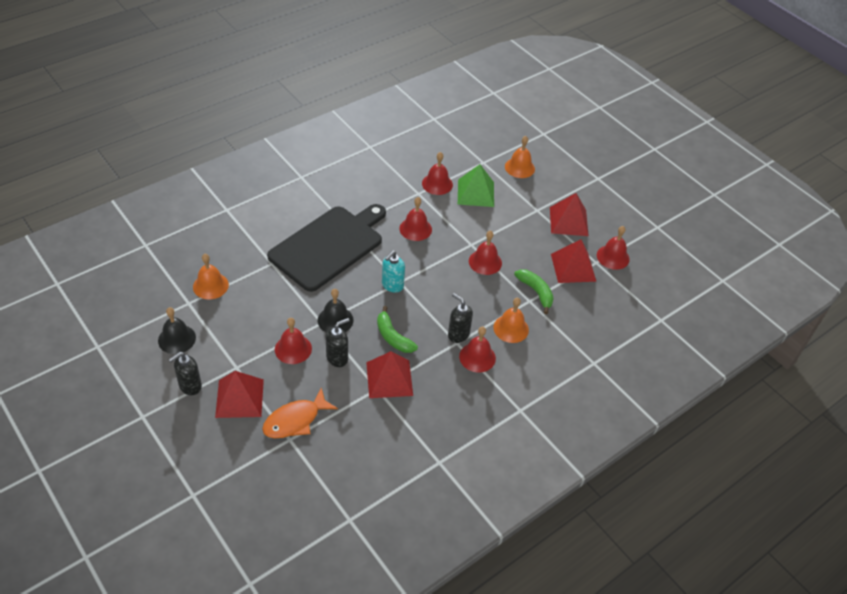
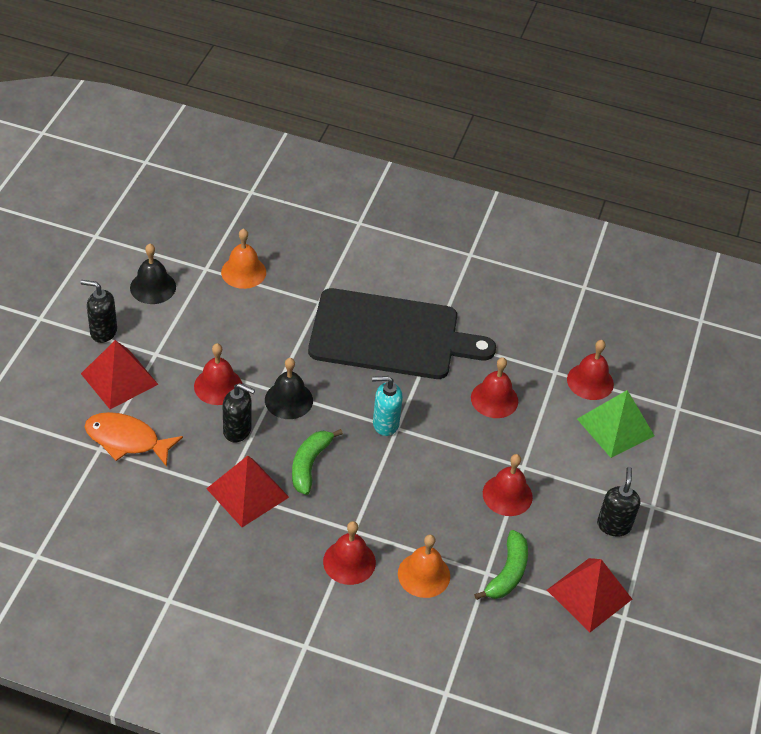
camera: 55 degrees right, 0 degrees up
black soap dispenser [448,293,473,343] -> black soap dispenser moved to [597,467,640,537]
orange bell [505,136,535,178] -> none
red pyramid [550,193,589,236] -> none
red bell [597,226,630,270] -> none

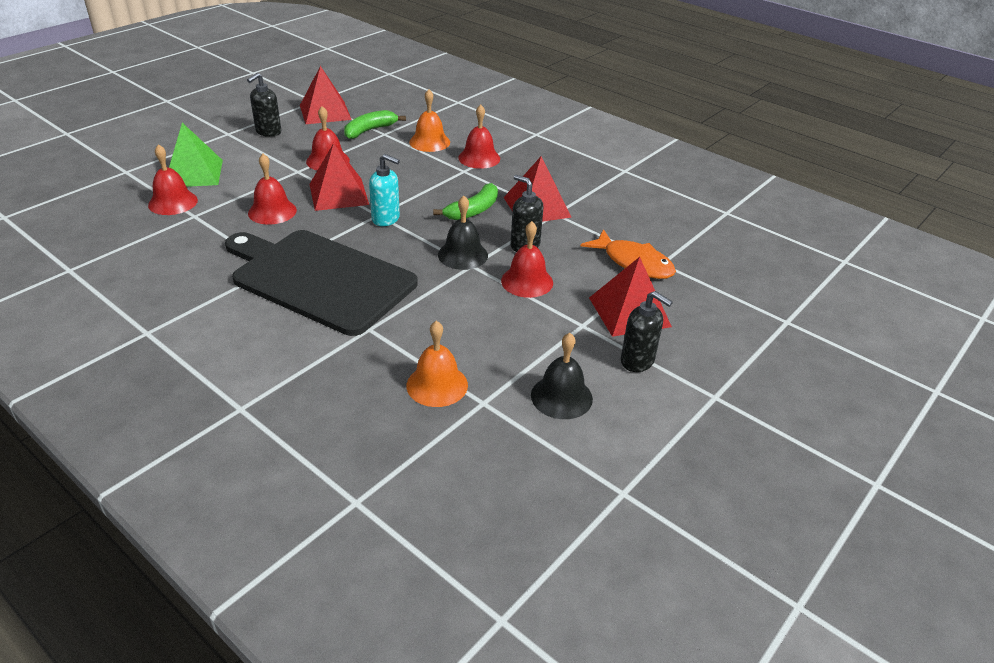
camera: 155 degrees left, 10 degrees down
none -> red pyramid [309,143,369,211]

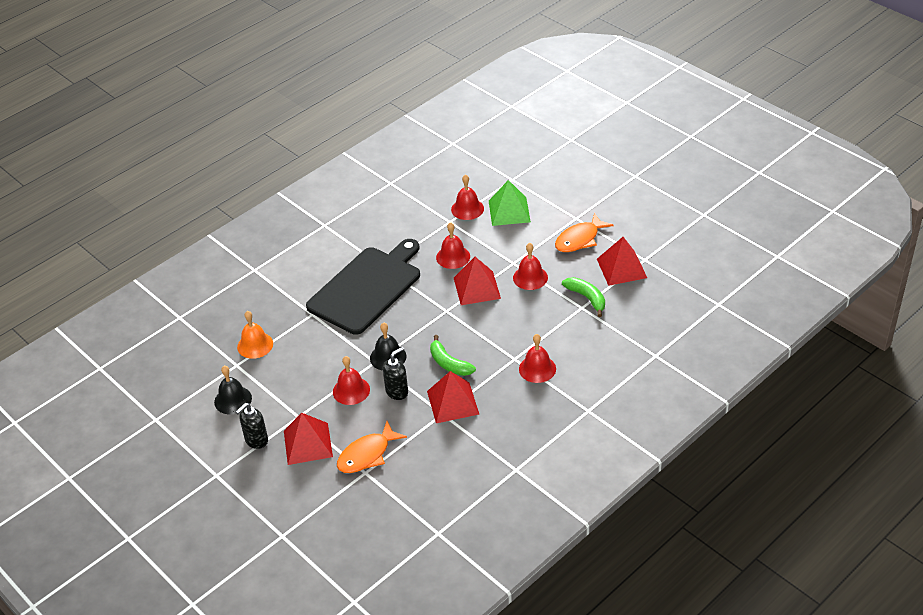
camera: 100 degrees right, 5 degrees up
black soap dispenser [247,73,281,137] -> orange fish [555,213,614,252]
turquoise soap dispenser [369,154,400,226] -> none
orange bell [409,89,450,152] -> none

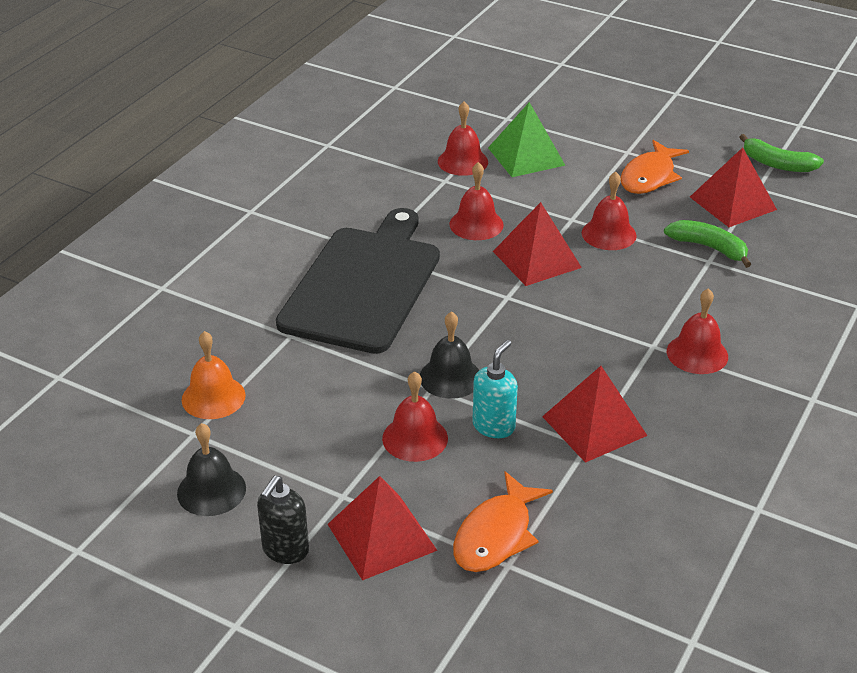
camera: 20 degrees left, 5 degrees down
black soap dispenser [383,347,408,400] -> turquoise soap dispenser [472,340,518,438]
green banana [430,335,476,376] -> green banana moved to [740,134,824,172]

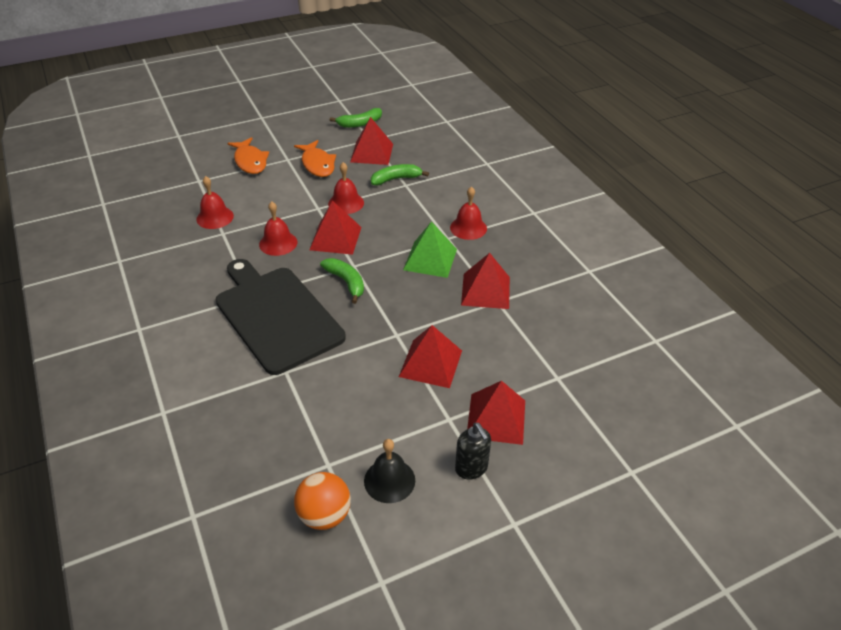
camera: 55 degrees left, 5 degrees up
orange bell [182,331,246,419] -> none
red bell [382,371,448,462] -> red pyramid [399,325,462,388]
black bell [420,311,479,399] -> none
orange fish [453,471,553,572] -> orange fish moved to [227,137,269,174]
turquoise soap dispenser [472,340,518,438] -> none
green pyramid [488,102,565,177] -> green pyramid moved to [403,221,457,278]
none -> orange ball [294,472,351,530]
none -> green banana [320,258,364,304]

